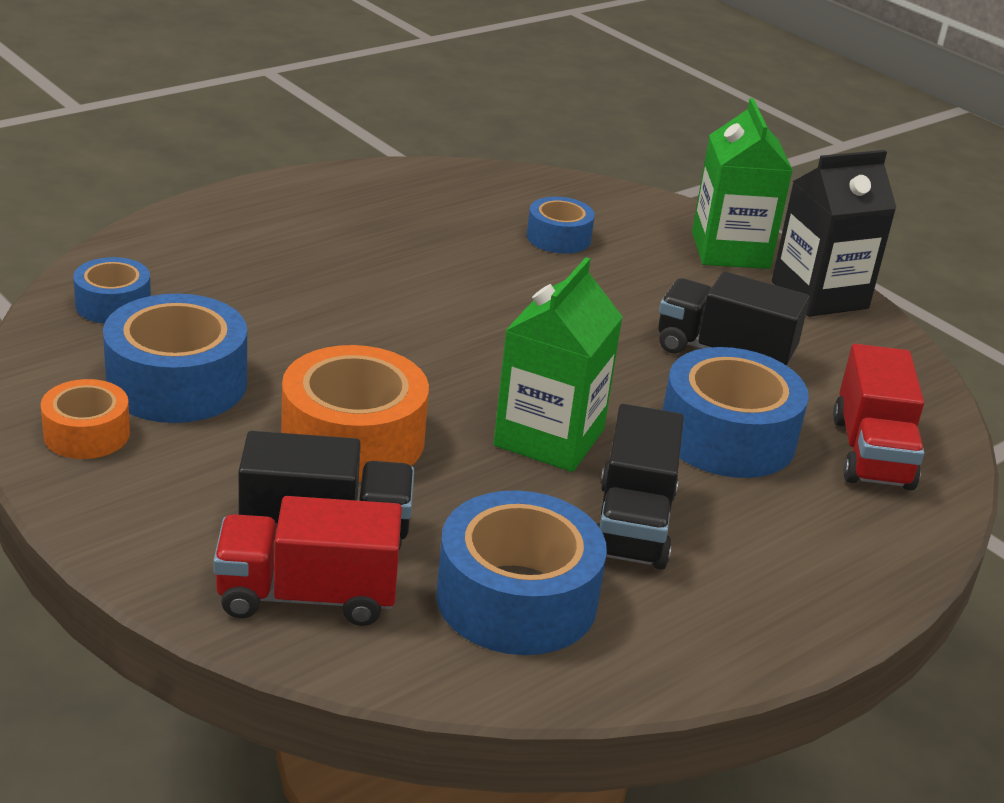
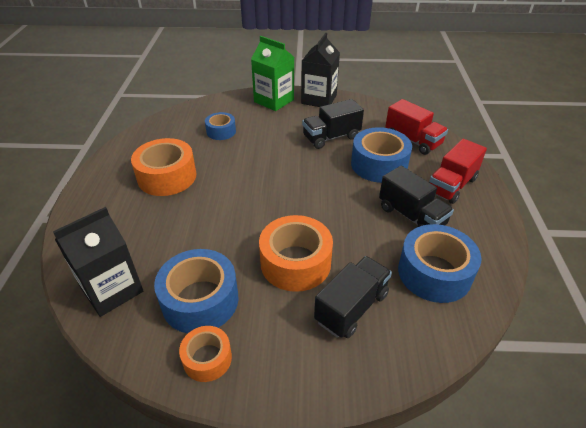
camera: 45 degrees left, 10 degrees up
blue tape [73,257,151,324] -> black carton [53,207,143,317]
red truck [213,496,402,626] -> red truck moved to [429,139,487,204]
green carton [493,257,623,472] -> none
none -> orange tape [131,138,196,196]

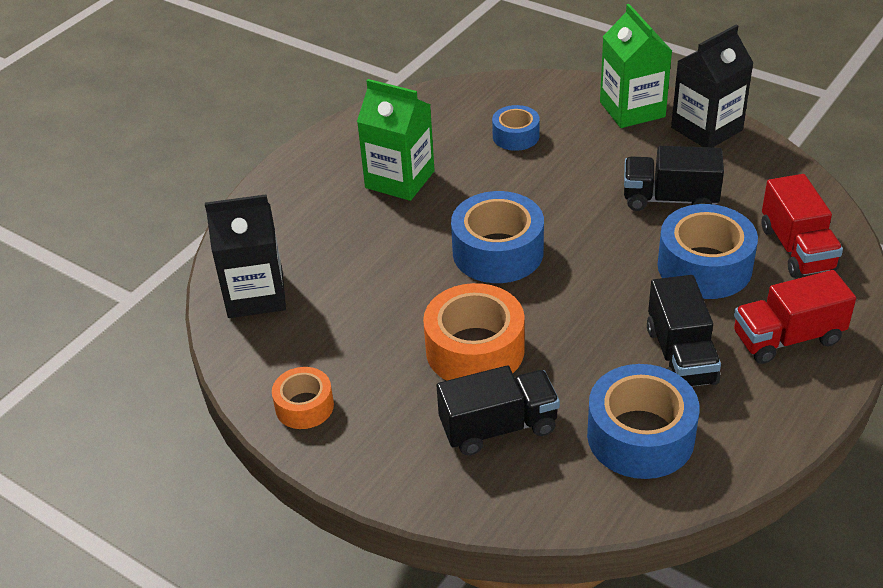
camera: 35 degrees right, 0 degrees up
orange tape [131,138,196,196] -> green carton [357,79,435,201]
blue tape [154,249,238,333] -> blue tape moved to [451,191,544,283]

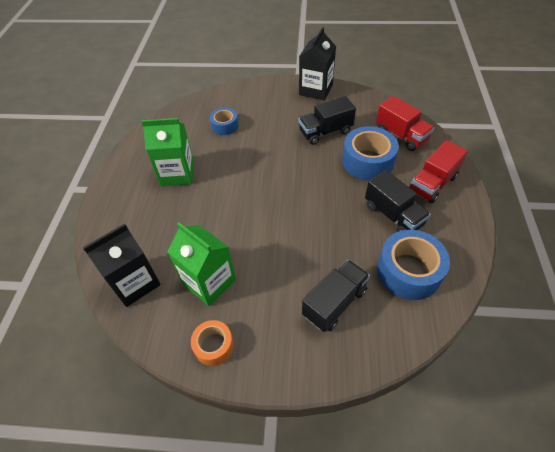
camera: 30 degrees left, 10 degrees up
orange tape [423,283,525,381] -> none
blue tape [451,191,544,283] -> none
green carton [600,4,672,128] -> green carton moved to [168,223,236,306]

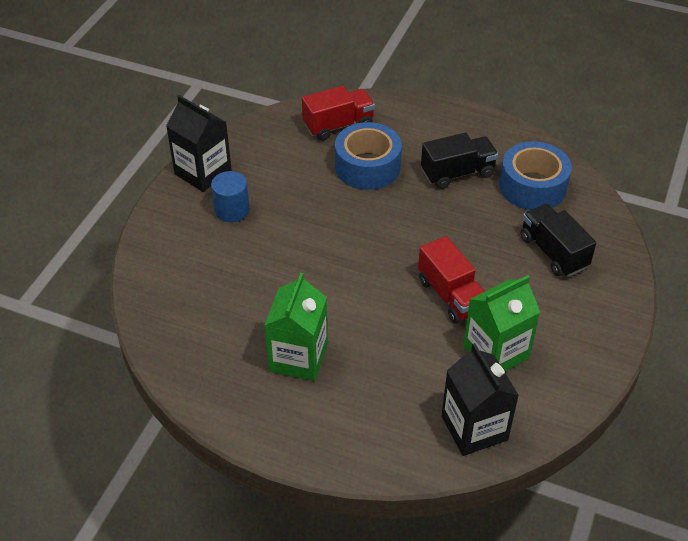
camera: 75 degrees left, 5 degrees down
orange tape [191,320,234,366] -> none
blue tape [210,108,238,135] -> none
black truck [299,96,356,145] -> none
red truck [409,140,468,203] -> red truck moved to [418,236,485,324]
none -> blue cylinder [211,171,250,222]

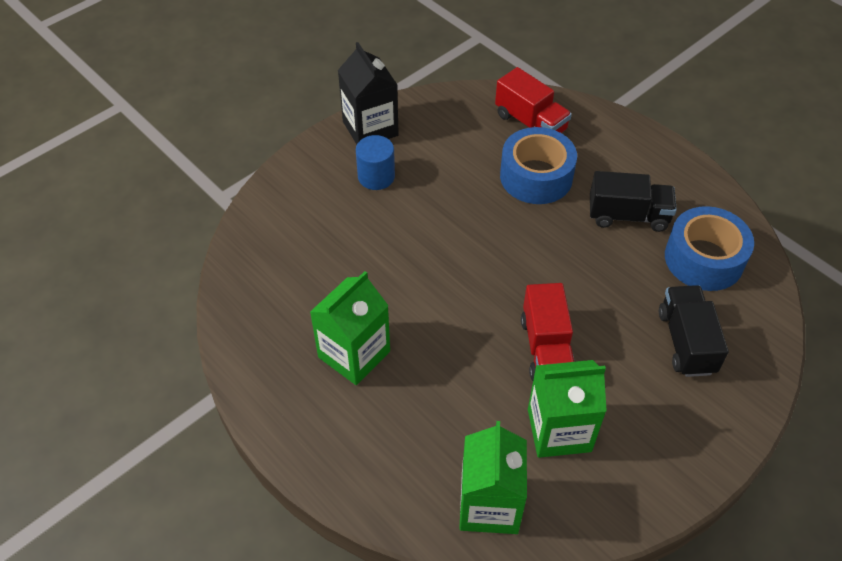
camera: 25 degrees right, 5 degrees up
red truck [302,85,375,141] -> red truck turned 45 degrees clockwise [495,67,572,133]
black carton [441,343,519,456] -> green carton [459,421,527,534]

